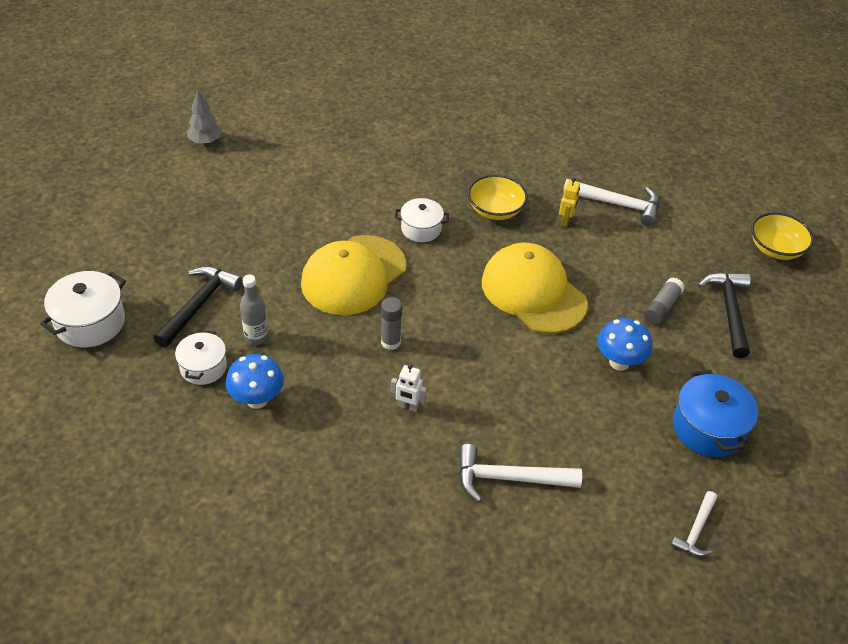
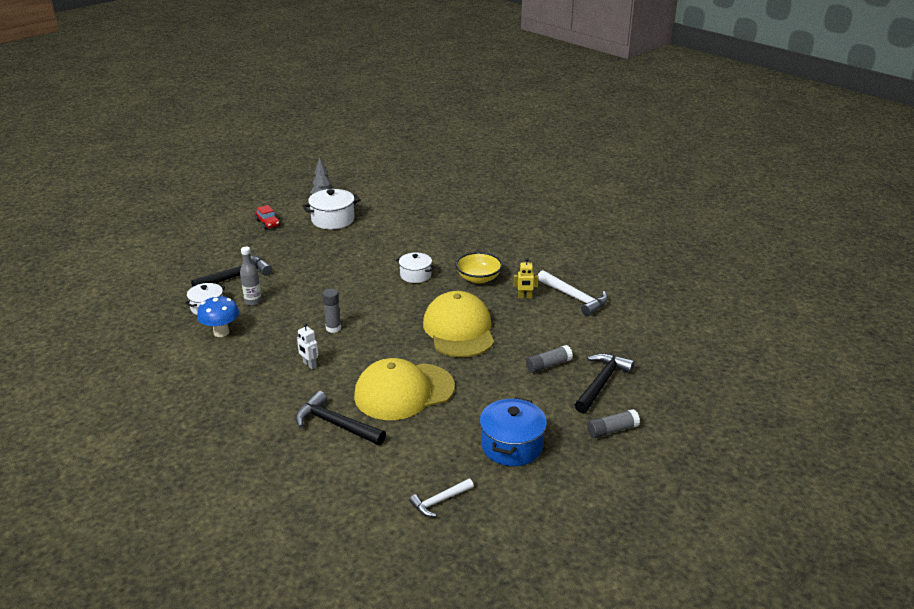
camera: 30 degrees right, 15 degrees down
white pot [40,271,126,347] -> white pot moved to [302,189,361,229]
yellow cap [301,235,406,315] -> yellow cap moved to [354,358,455,420]
white hammer [459,444,582,502] -> black hammer [296,391,386,445]
yellow robot [559,178,580,227] -> yellow robot turned 45 degrees clockwise [513,258,539,299]
blue mushroom [597,318,652,371] -> none
yellow bowl [751,212,814,260] -> none
none -> red car [255,205,280,229]
none -> grey glue stick [587,409,640,438]

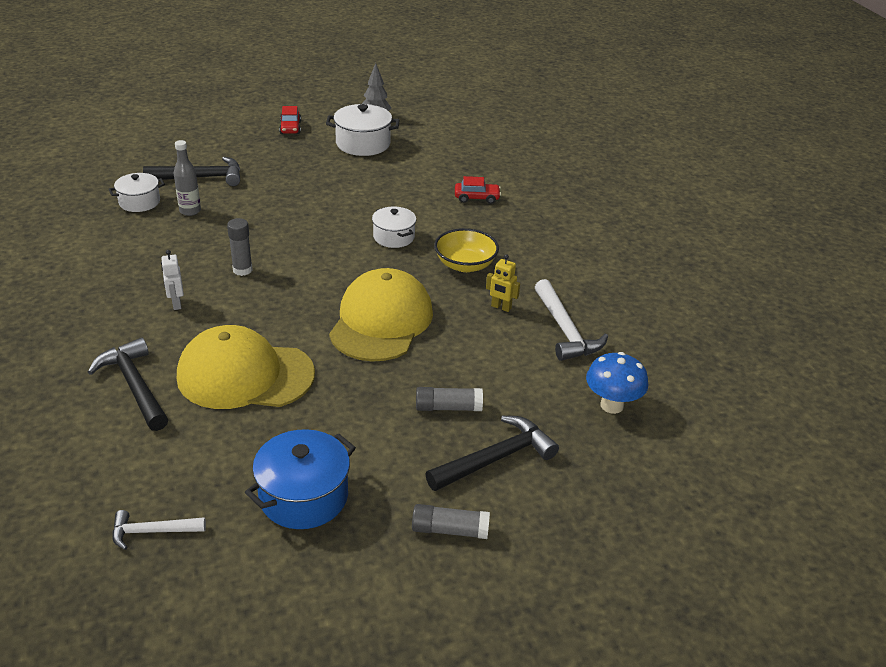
camera: 25 degrees right, 5 degrees up
blue mushroom [197,295,239,337] -> blue mushroom moved to [586,352,648,414]
none -> red car [455,176,501,204]

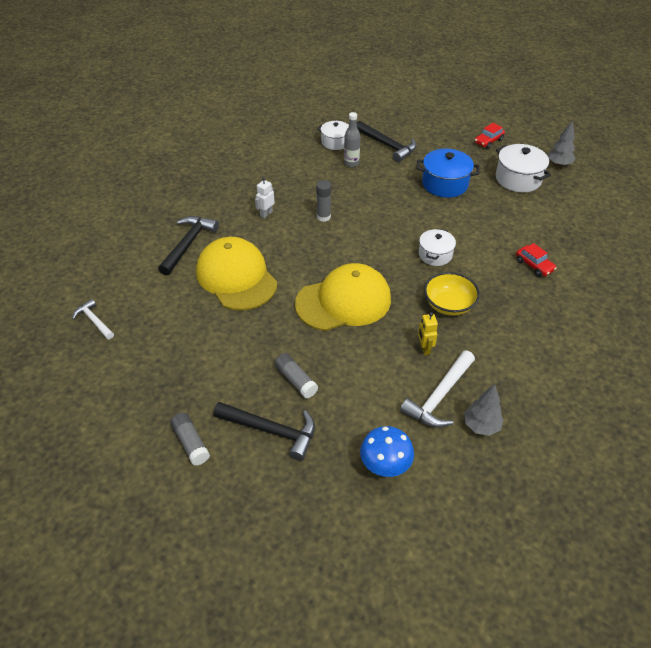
camera: 55 degrees right, 10 degrees up
blue pot [245,429,356,529] -> blue pot moved to [416,149,479,198]
none -> grey tree [464,384,504,436]

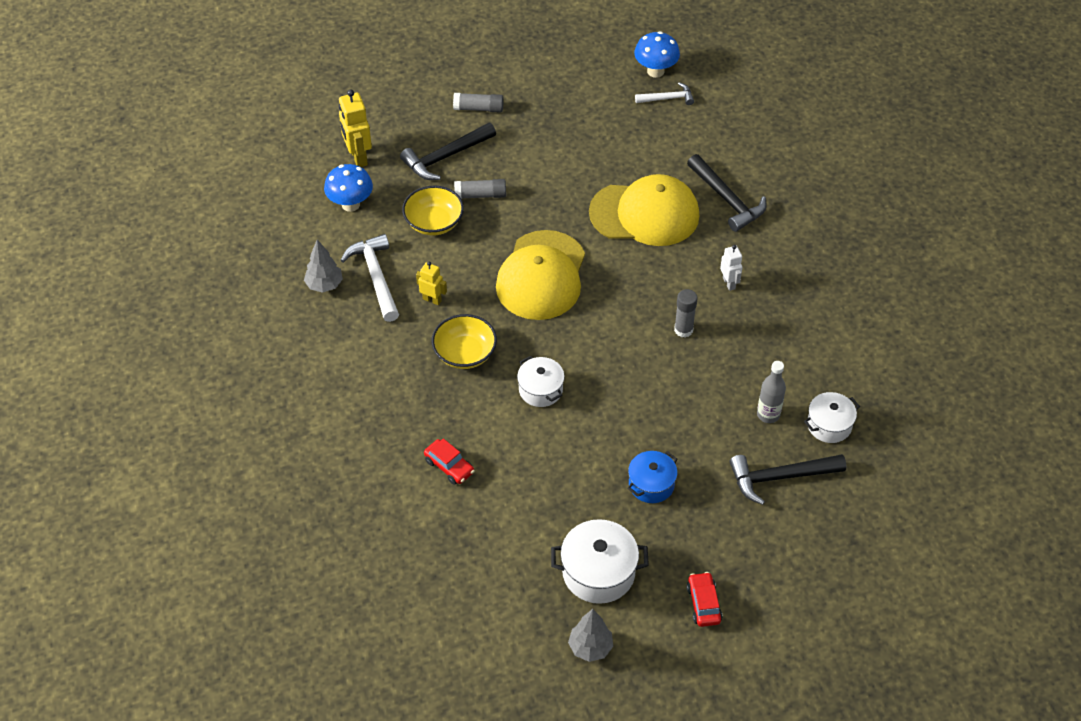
camera: 125 degrees right, 5 degrees up
blue pot [416,149,479,198] -> blue pot [627,451,678,503], size x0.66
red car [516,243,557,277] -> red car turned 135 degrees counterclockwise [424,439,475,485]
none -> yellow robot [339,90,372,167]
none -> yellow bowl [402,186,464,236]
none -> blue mushroom [634,31,680,78]

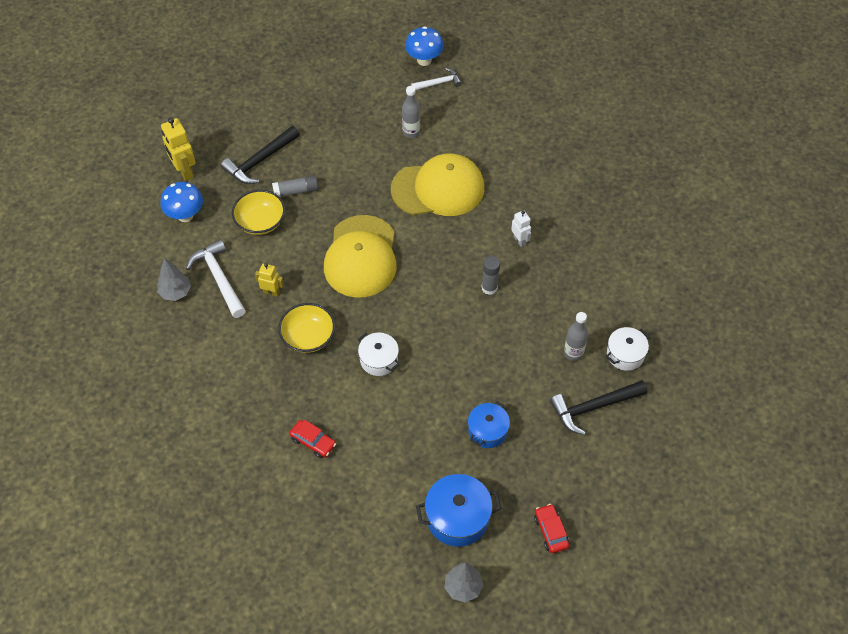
camera: 10 degrees left, 5 degrees up
grey glue stick [453,93,503,113] -> none
white pot [551,519,649,604] -> blue pot [416,474,501,547]
black hammer [687,154,766,232] -> none
none -> grey bottle [402,86,420,138]

